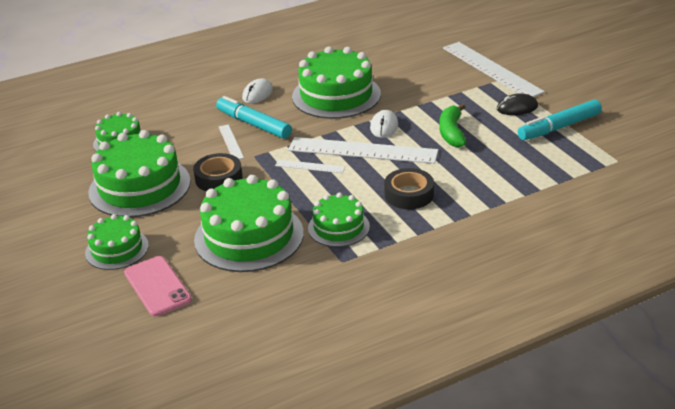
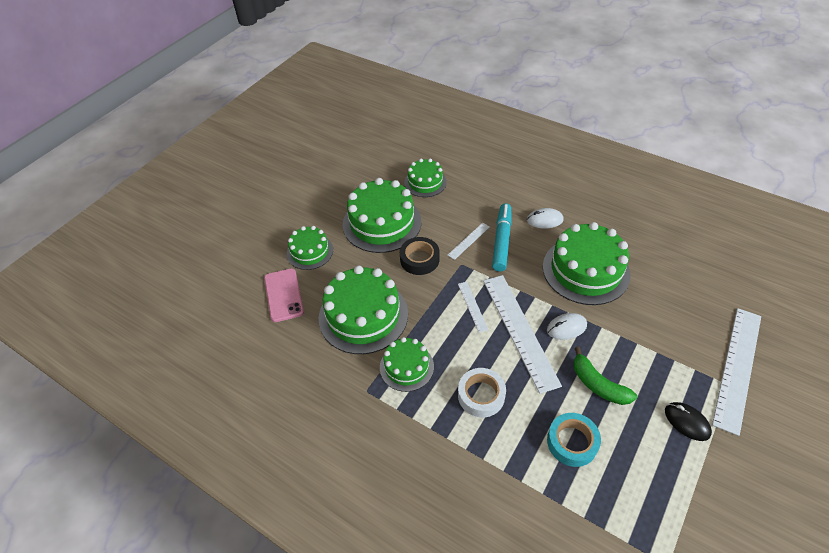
camera: 60 degrees right, 15 degrees up
pink phone [124,256,192,316] -> pink phone turned 45 degrees counterclockwise [264,268,304,322]
black tape [384,168,434,209] -> white tape [458,368,506,417]
green banana [439,104,466,147] -> green banana turned 105 degrees counterclockwise [574,347,637,405]
turquoise marker [518,99,602,140] -> none
none -> turquoise tape [547,413,601,467]

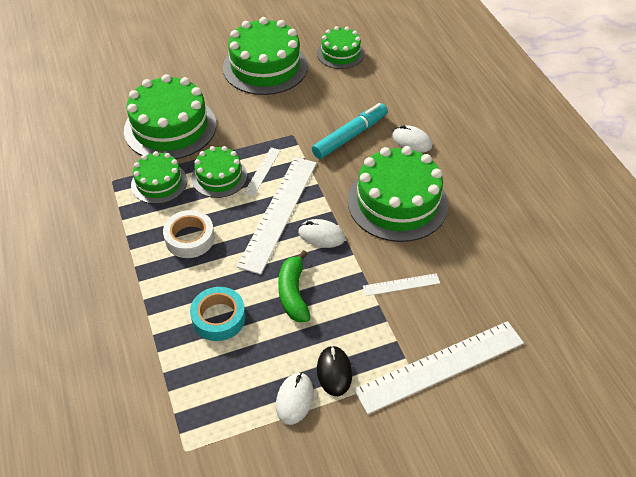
camera: 35 degrees right, 0 degrees up
pink phone [264,268,304,322] -> none
green cake [287,226,333,270] -> green cake moved to [191,146,247,198]
black tape [400,237,439,275] -> none
white ruler [447,223,490,260] -> white ruler moved to [363,273,440,296]
none -> white mouse [276,373,314,425]

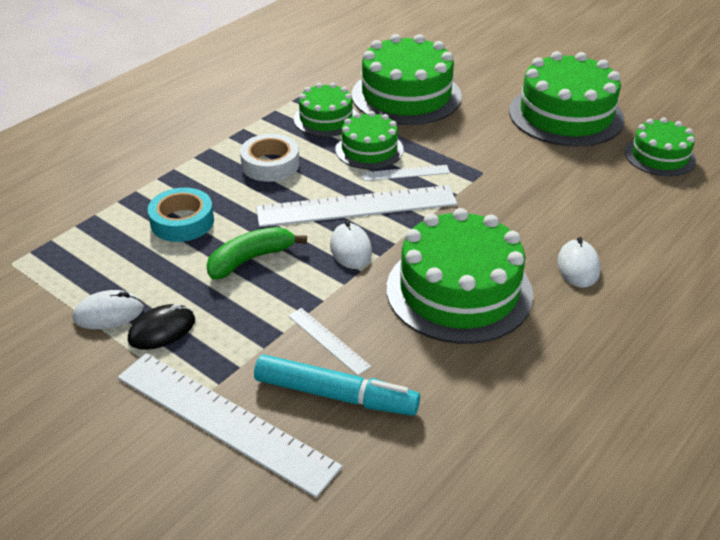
camera: 60 degrees right, 10 degrees down
turquoise marker [312,103,388,159] -> turquoise marker moved to [254,354,420,416]

